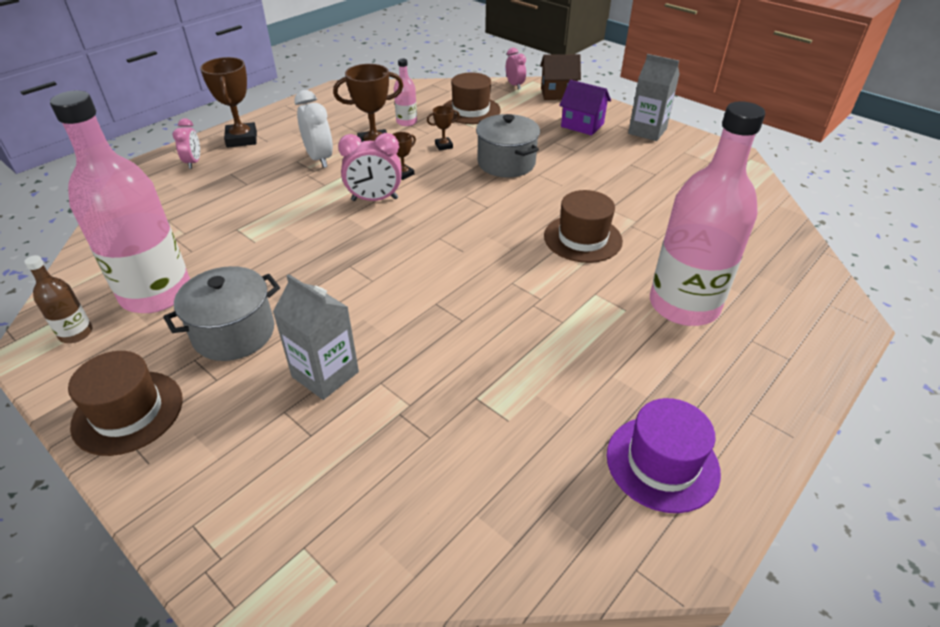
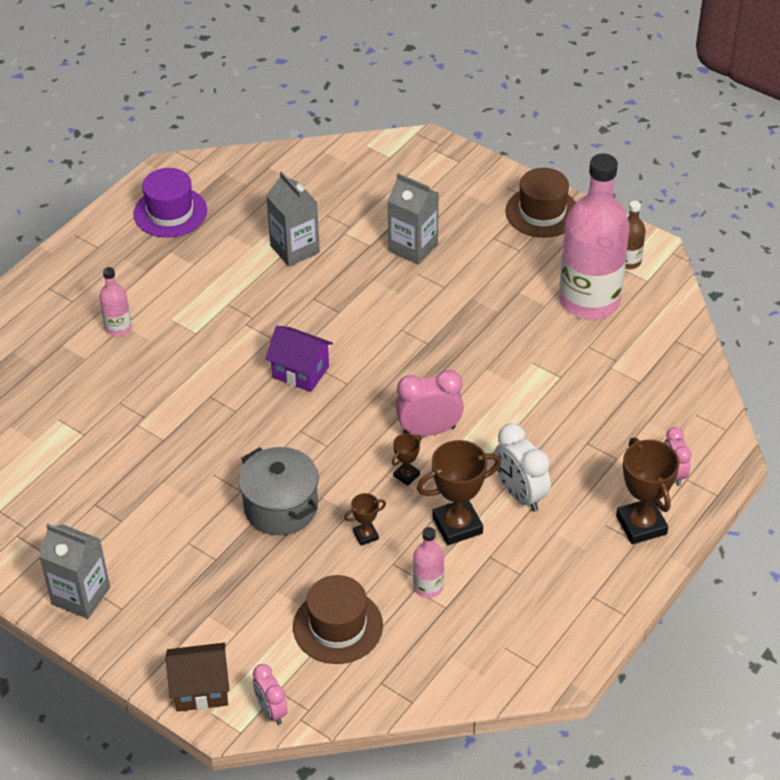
camera: 175 degrees right, 5 degrees up
grey pot [163,266,280,361] -> none
brown hat [544,190,623,263] -> none
purple house [559,80,611,135] -> purple house moved to [265,326,333,392]
pink bottle [650,101,765,326] -> pink bottle [99,267,132,336], size x0.43
none -> grey carton [266,171,320,266]

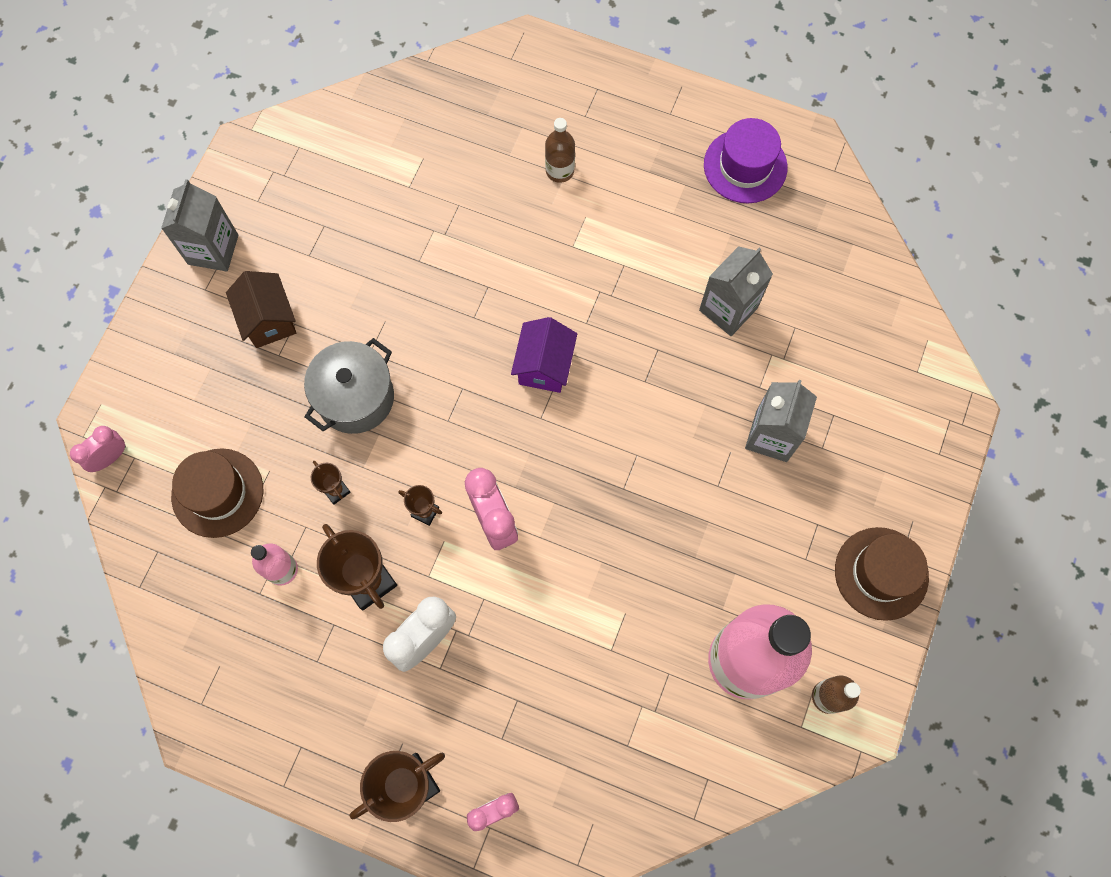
camera: 75 degrees right, 25 degrees up
pink bottle [99,267,132,336] -> brown bottle [545,118,575,183]
brown house [165,643,229,712] -> brown house moved to [226,271,296,348]

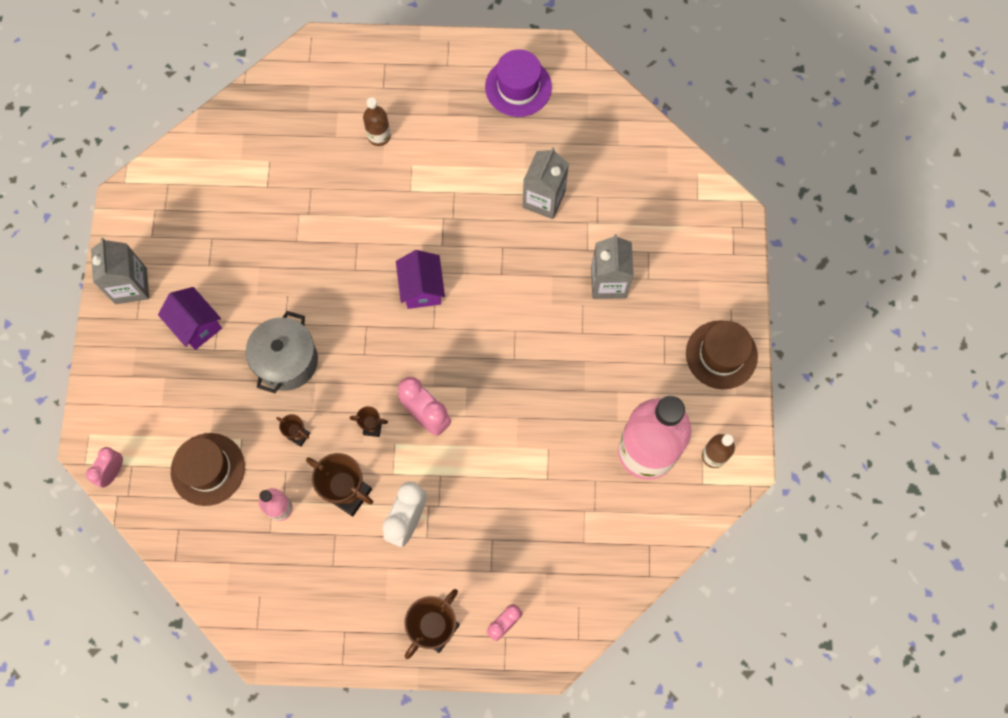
camera: 20 degrees left, 0 degrees up
brown house [226,271,296,348] -> purple house [158,287,222,350]

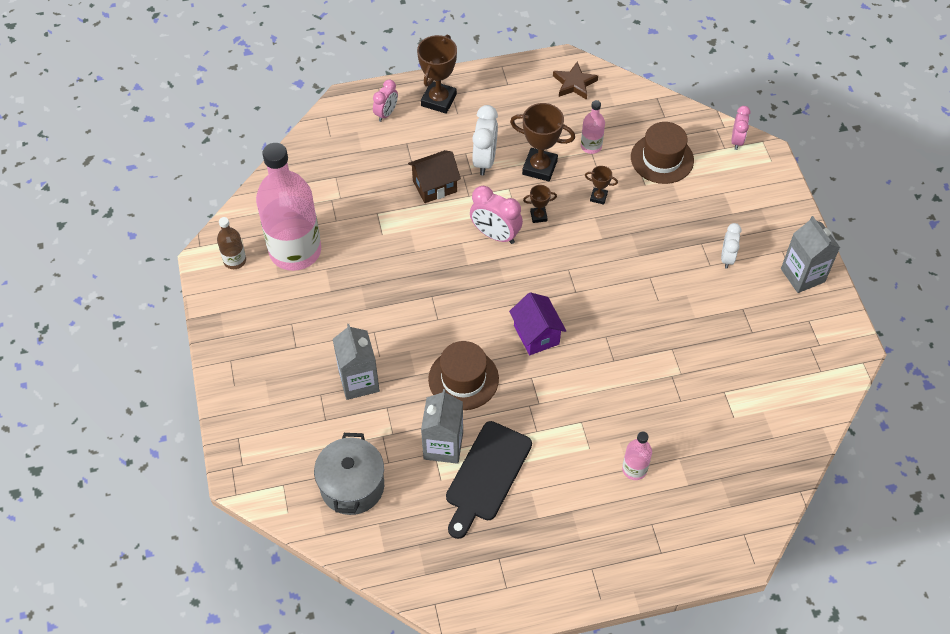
camera: 165 degrees right, 15 degrees down
purple house [158,287,222,350] -> white clock [721,223,741,269]
grey pot [246,311,318,393] -> grey pot moved to [314,433,384,515]
brown bottle [363,97,391,146] -> pink bottle [622,431,652,480]
purple hat [485,49,552,117] -> none
brown hat [686,321,758,389] -> brown hat moved to [428,341,499,410]
none -> brown house [408,150,461,203]
none -> black cutting board [446,421,532,539]
none -> brown star [553,62,598,100]

